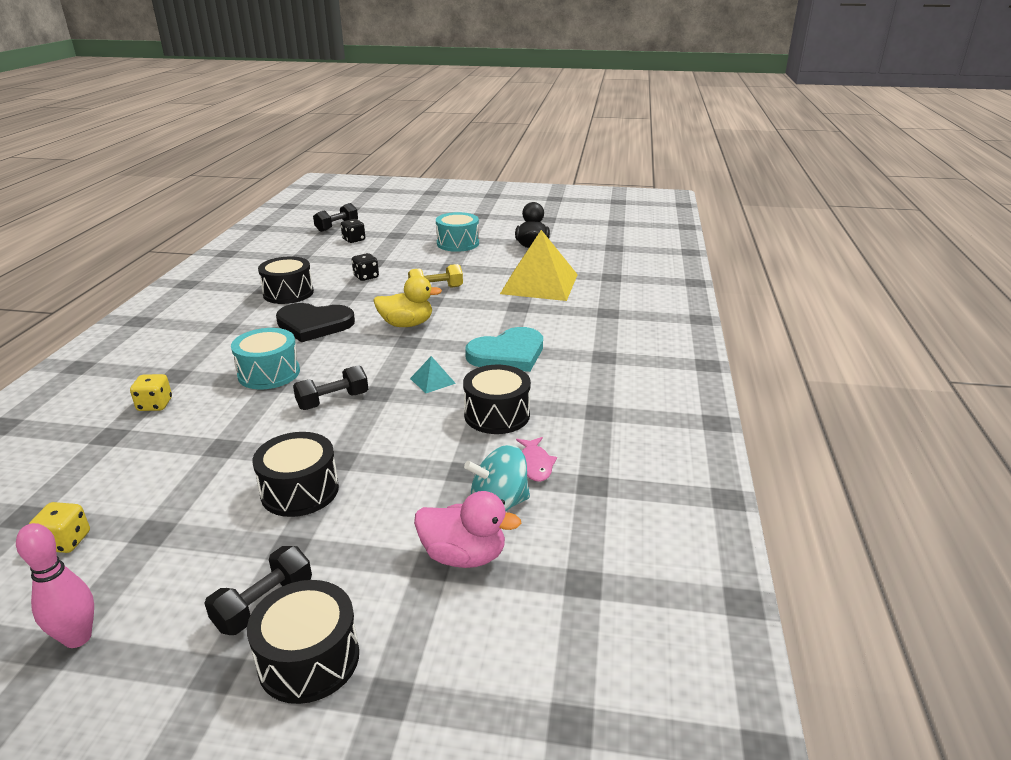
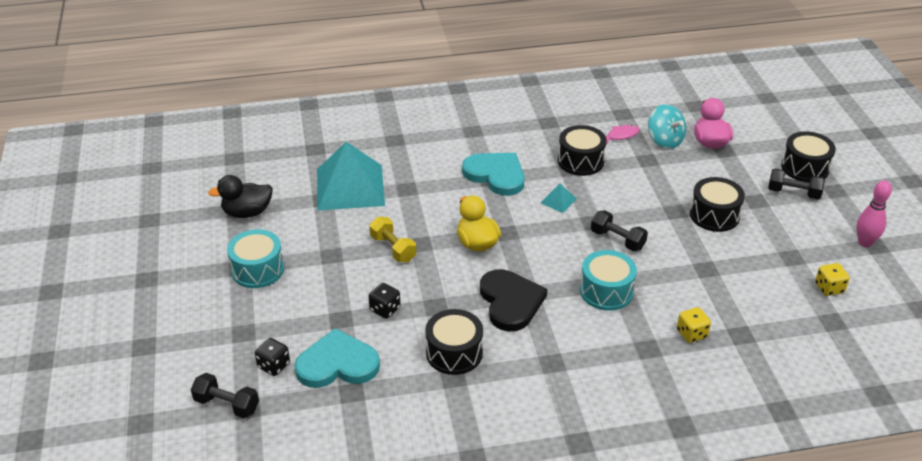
camera: 110 degrees left, 10 degrees up
yellow pyramid [500,230,578,301] -> turquoise pyramid [317,142,385,211]
none -> turquoise heart [294,328,380,388]

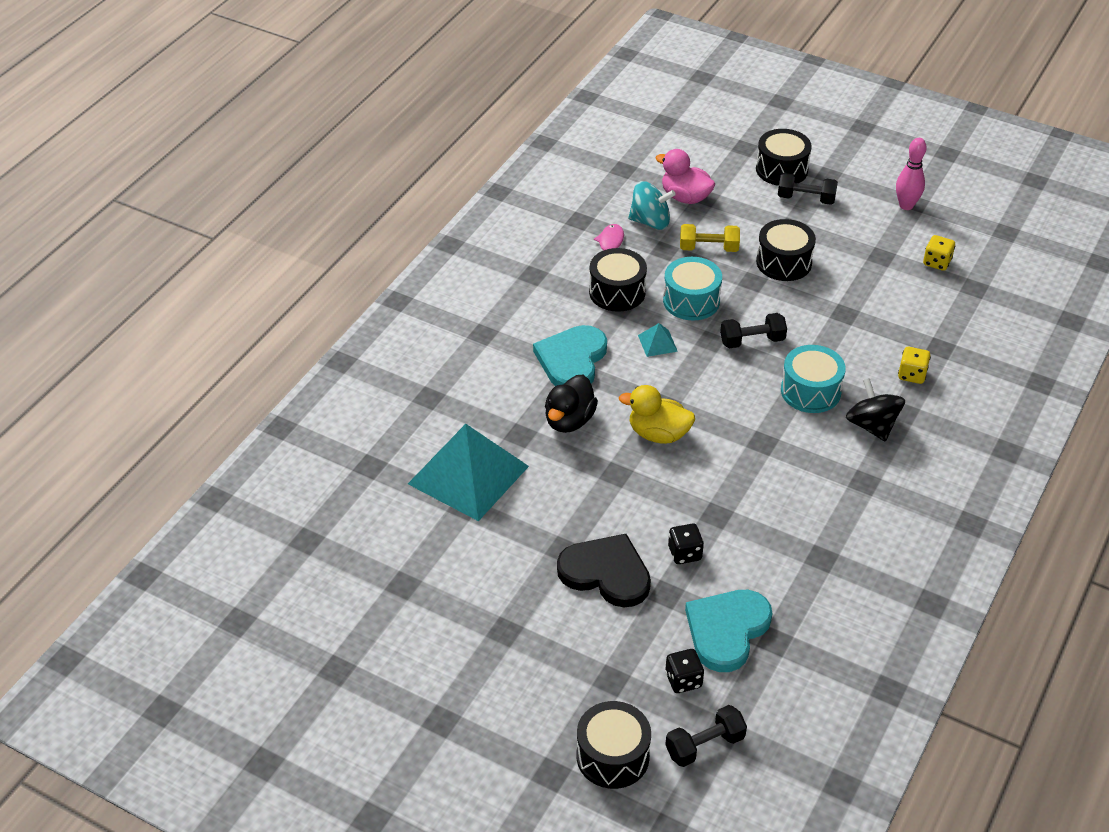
camera: 50 degrees left, 5 degrees up
black duck [208,175,273,218] -> black duck moved to [545,375,598,433]
turquoise drum [227,229,284,288] -> turquoise drum moved to [663,257,722,321]
yellow dumbbell [369,217,416,262] -> yellow dumbbell moved to [680,224,740,252]
black drum [425,309,483,375] -> black drum moved to [577,701,651,789]
turquoise heart [462,153,525,196] -> turquoise heart turned 60 degrees counterclockwise [533,325,607,386]
black heart [480,269,547,331] -> black heart moved to [557,534,651,607]
black dumbbell [768,168,825,199] -> black dumbbell turned 45 degrees clockwise [778,173,838,205]
none -> black spinning top [846,378,905,441]

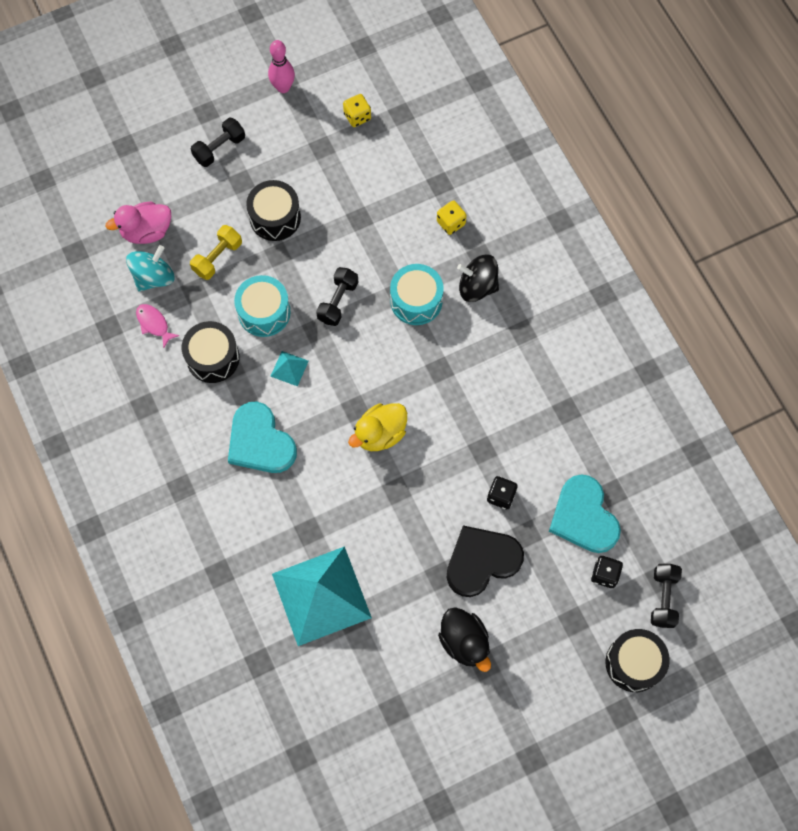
camera: 55 degrees left, 25 degrees up
black duck [545,375,598,433] -> black duck moved to [438,607,491,672]
black drum [756,129,812,186] -> none

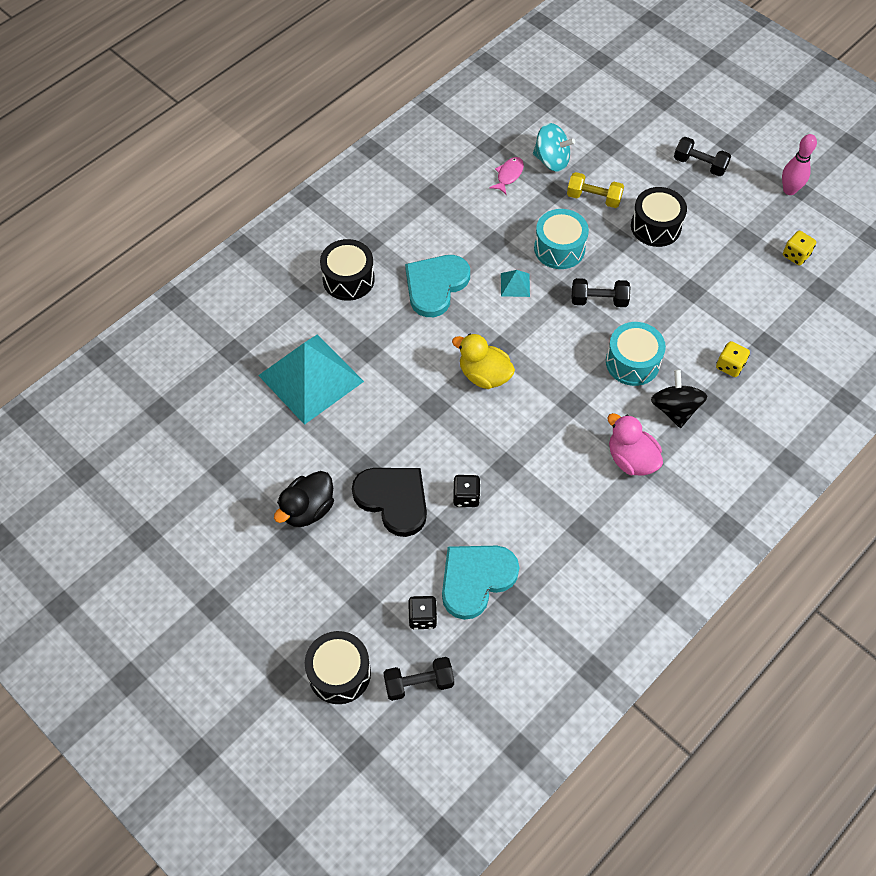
camera: 70 degrees right, 10 degrees down
pink duck [106,202,171,244] -> pink duck moved to [607,413,663,476]
black drum [182,321,240,383] -> black drum moved to [320,239,375,301]

